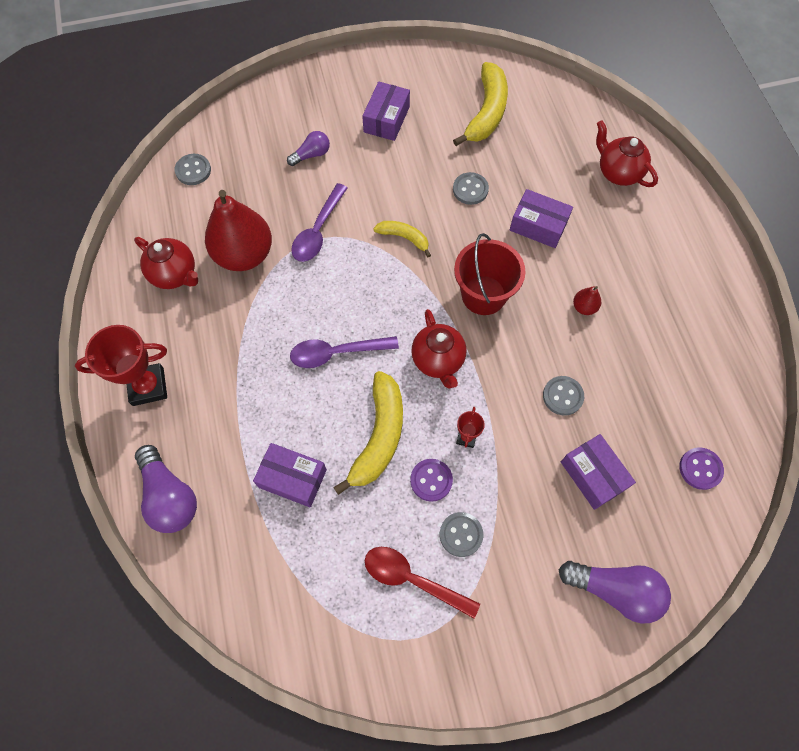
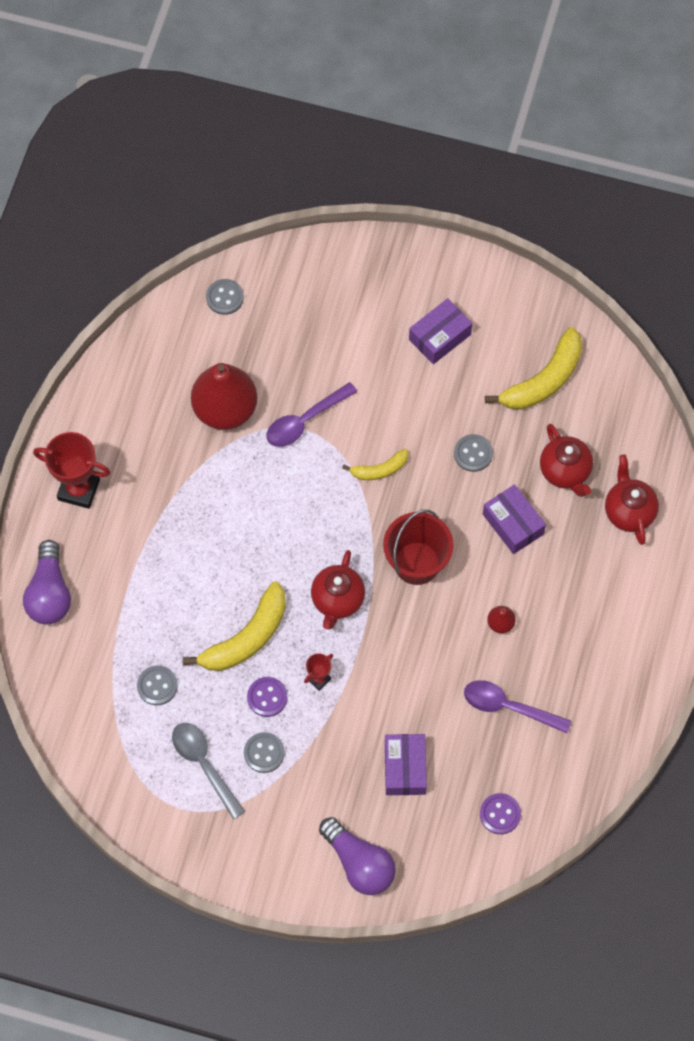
camera: 30 degrees right, 0 degrees up
red teapot [134,237,198,289] -> red teapot moved to [540,424,593,497]
purple box [253,443,327,507] -> none
purple light bulb [287,131,330,166] -> none
purple spoon [290,336,399,368] -> purple spoon moved to [464,680,571,733]
red spoon [365,547,480,618] -> grey spoon [172,723,245,820]
yellow banana [373,221,431,257] -> yellow banana turned 105 degrees clockwise [342,449,408,480]
grey button [543,376,584,416] -> grey button moved to [137,665,178,705]

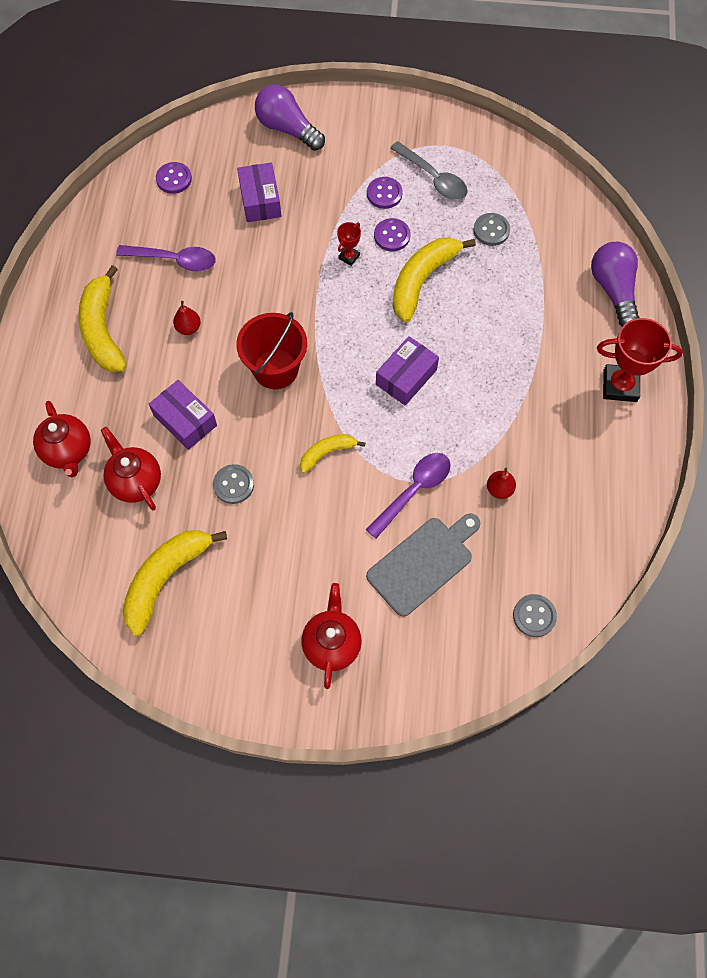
camera: 170 degrees right, 0 degrees up
red pear [191,363,257,430] -> red pear [487,468,516,499], size x0.41
grey button [244,732,285,773] -> purple button [367,177,403,209]
red teapot [311,550,365,629] -> red teapot moved to [301,583,362,689]
purple box [409,298,472,364] -> purple box moved to [376,336,439,406]
none -> yellow banana [78,265,127,372]
none -> grey cutting board [366,513,481,617]

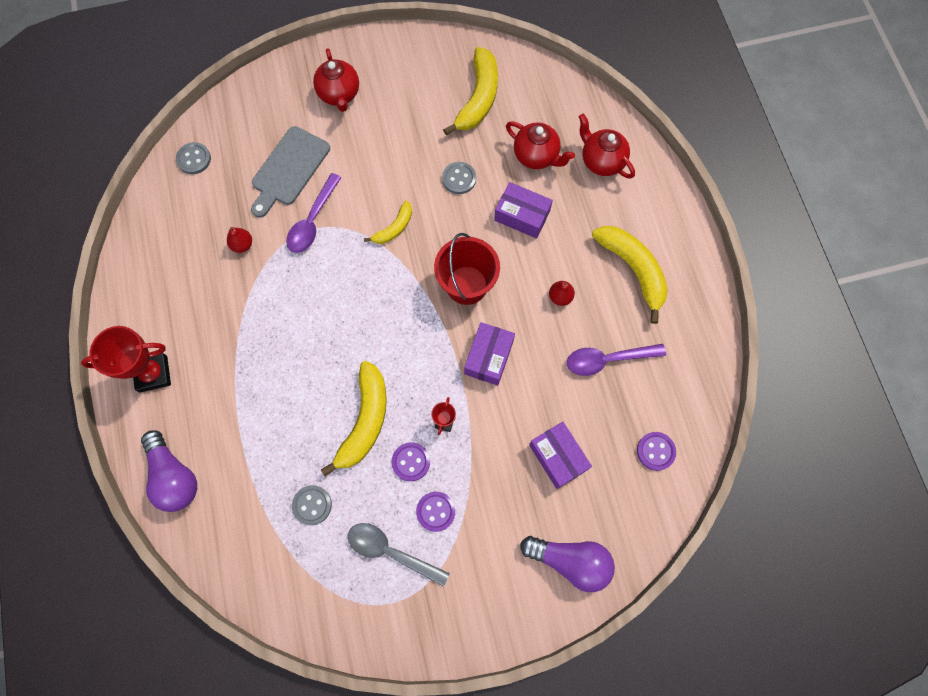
camera: 160 degrees right, 5 degrees up
purple box [376,336,439,406] -> purple box moved to [464,322,515,386]

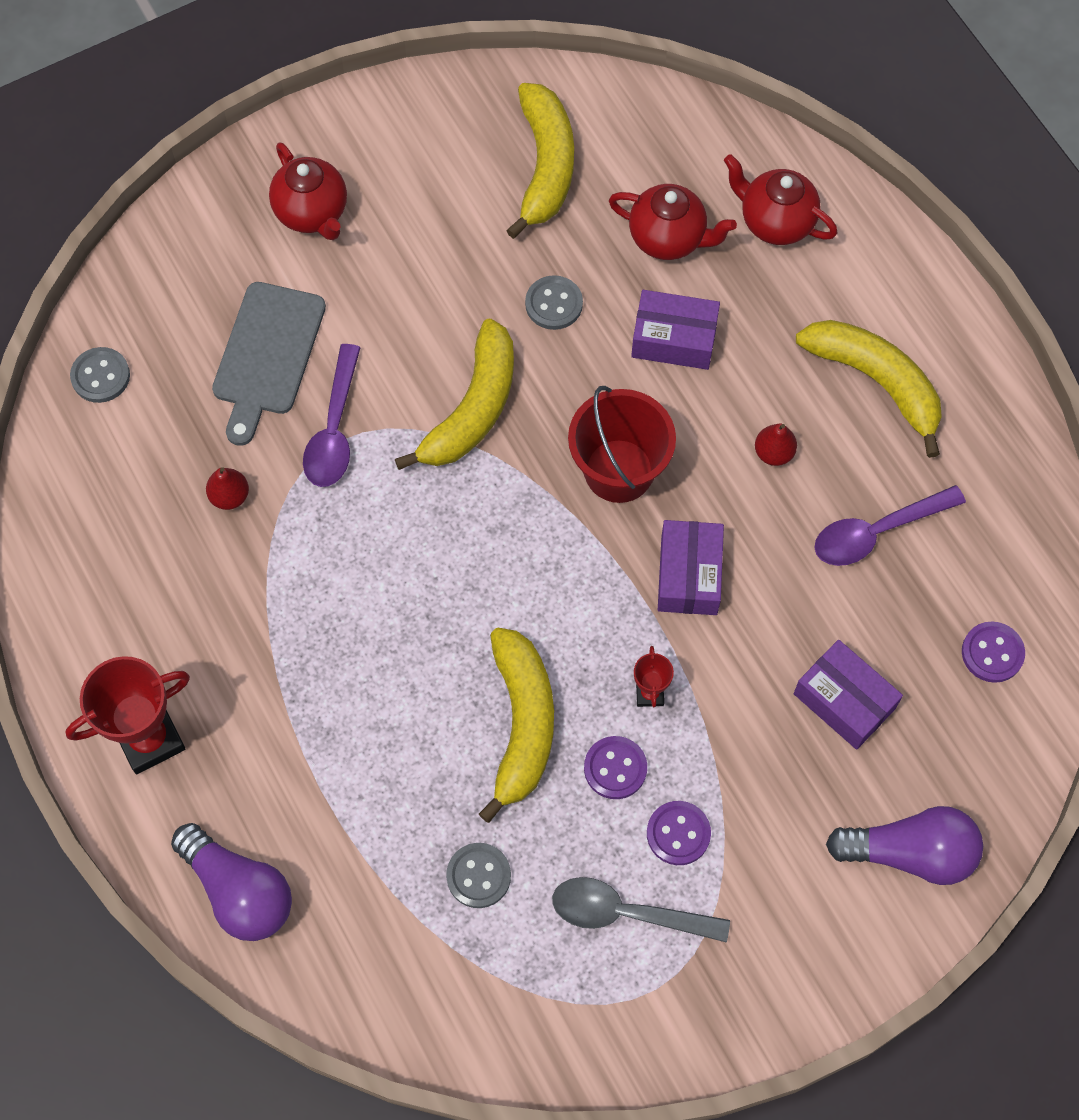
camera: 15 degrees left, 5 degrees down
yellow banana [364,201,412,244] -> yellow banana [395,318,514,470], size x1.82

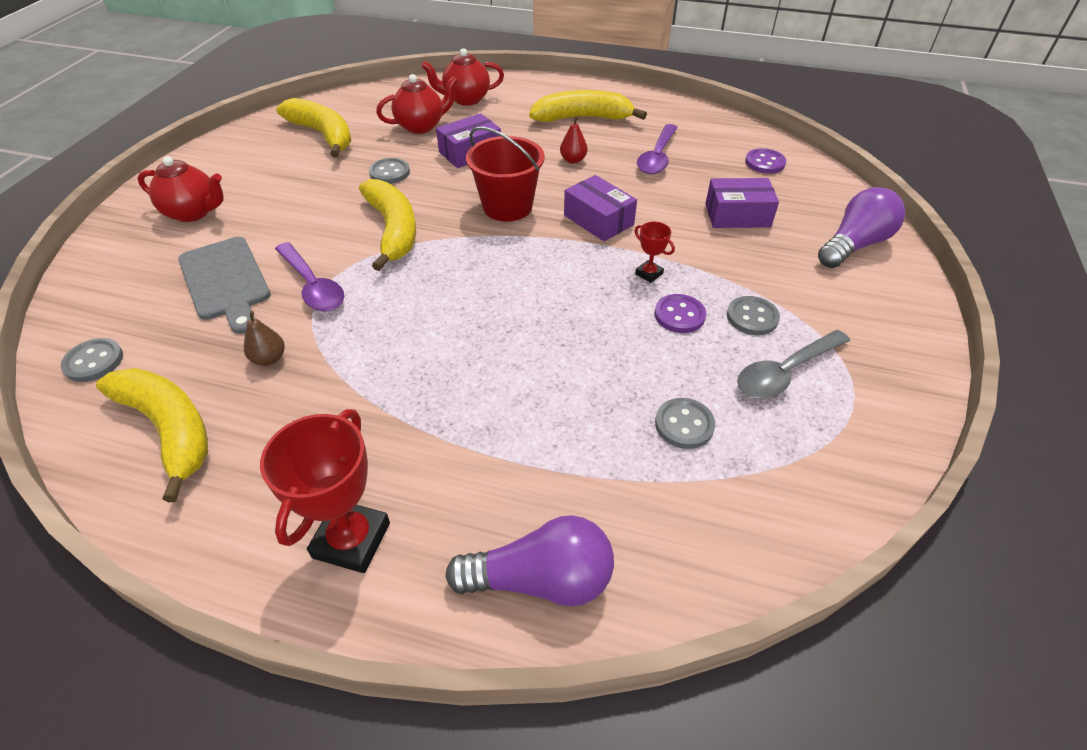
camera: 45 degrees left, 20 degrees down
red pear [206,467,249,510] -> brown pear [244,311,285,366]
yellow banana [479,627,554,823] -> yellow banana moved to [96,368,208,502]
purple button [647,801,711,865] -> grey button [727,296,780,335]

